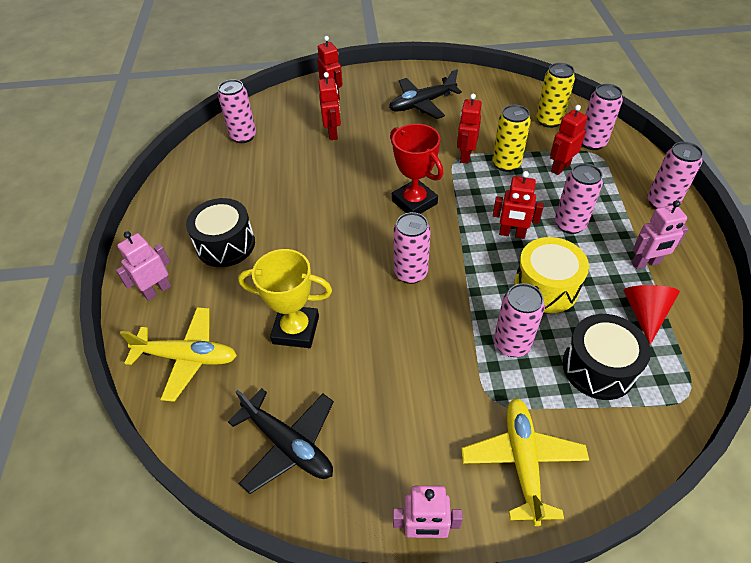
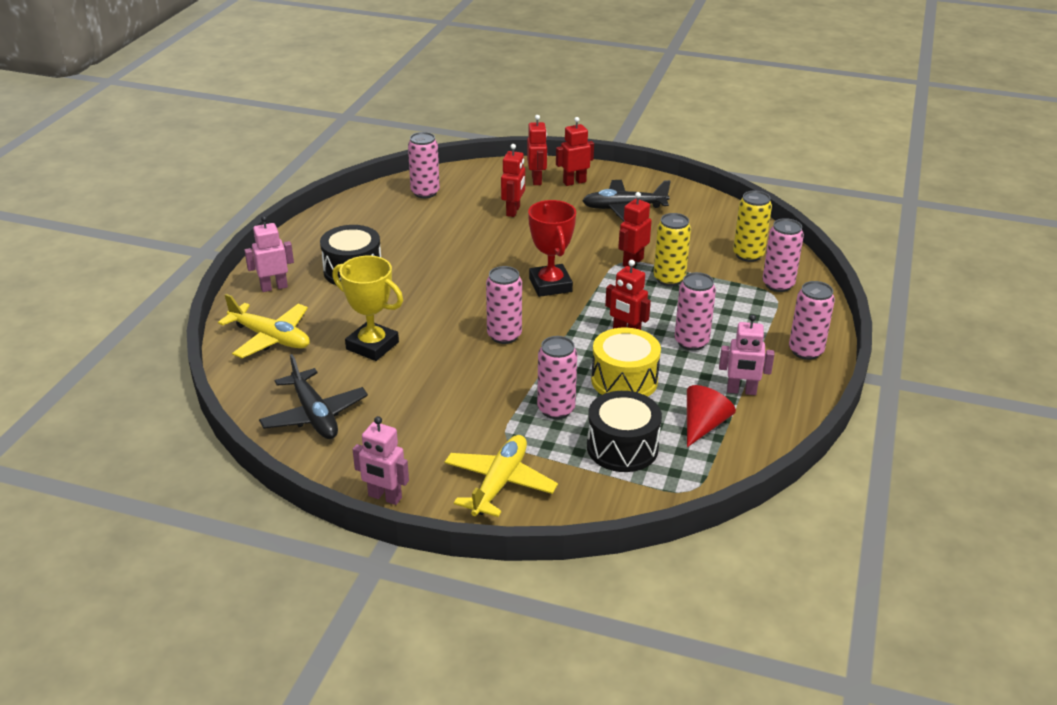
camera: 20 degrees right, 15 degrees down
red robot [550,105,588,175] -> red robot moved to [556,117,594,186]

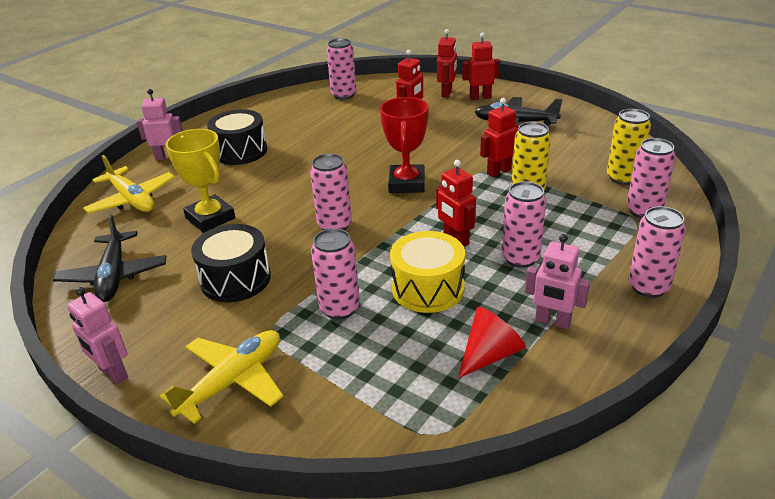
camera: 20 degrees right, 0 degrees up
black drum [587,391,662,472] -> black drum moved to [191,224,271,302]

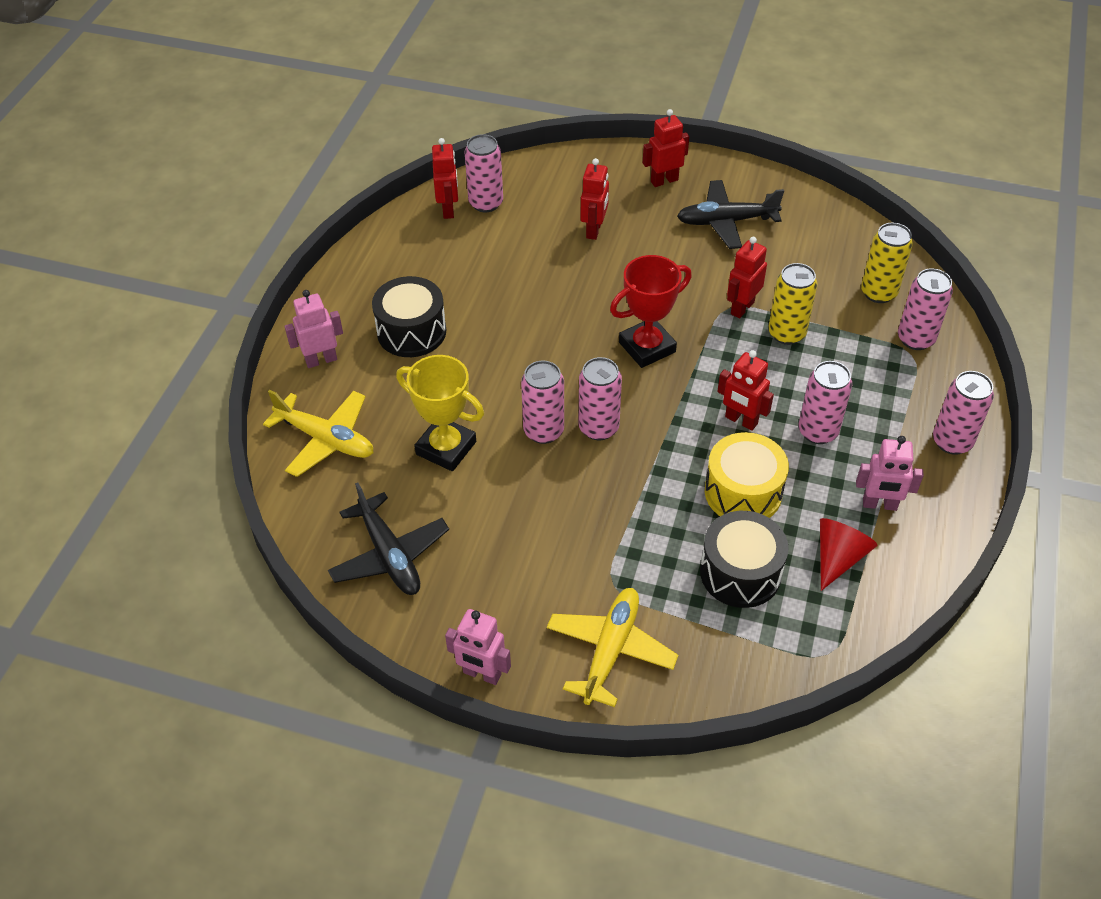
camera: 20 degrees left, 15 degrees up
black drum [191,224,271,302] -> black drum moved to [700,511,789,608]
pink can [311,228,360,319] -> pink can moved to [521,361,564,444]
red trophy [380,97,429,193] -> red trophy turned 75 degrees clockwise [610,255,692,368]
red robot [437,29,457,97] -> red robot moved to [432,138,458,219]

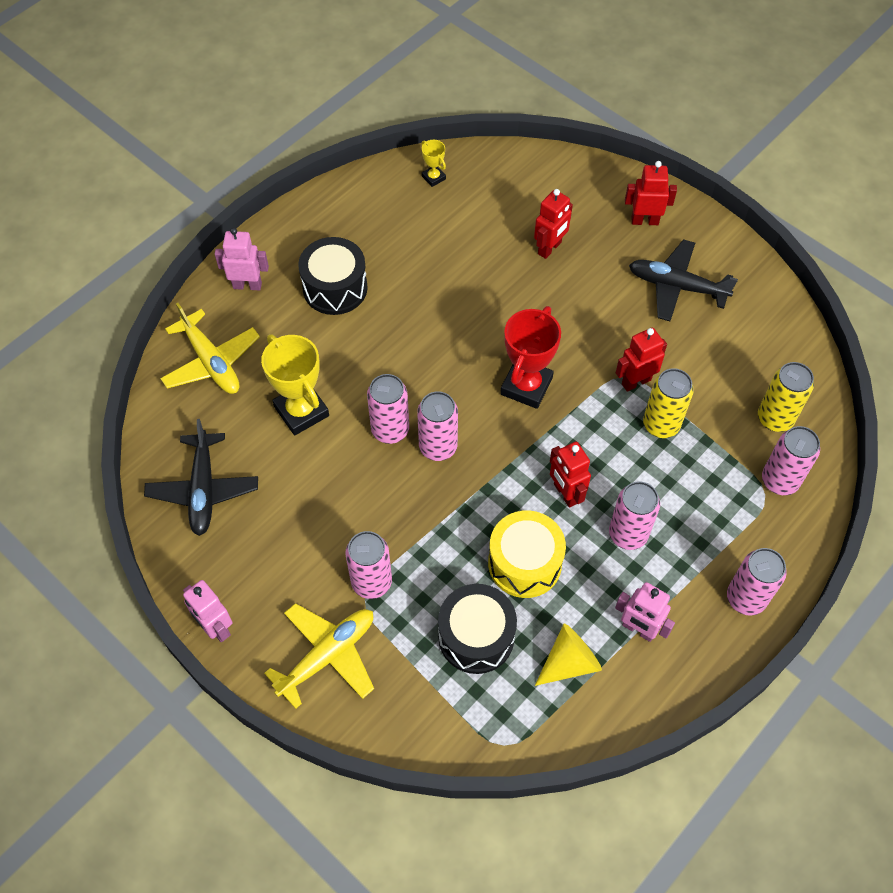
camera: 25 degrees right, 10 degrees up
red robot [432,138,458,219] -> yellow trophy [422,140,446,187]
pink can [465,134,503,212] -> pink can moved to [345,531,392,599]
red trophy [610,255,692,368] -> red trophy turned 60 degrees counterclockwise [500,306,561,409]
red cone [820,518,877,591] -> yellow cone [535,623,602,686]

